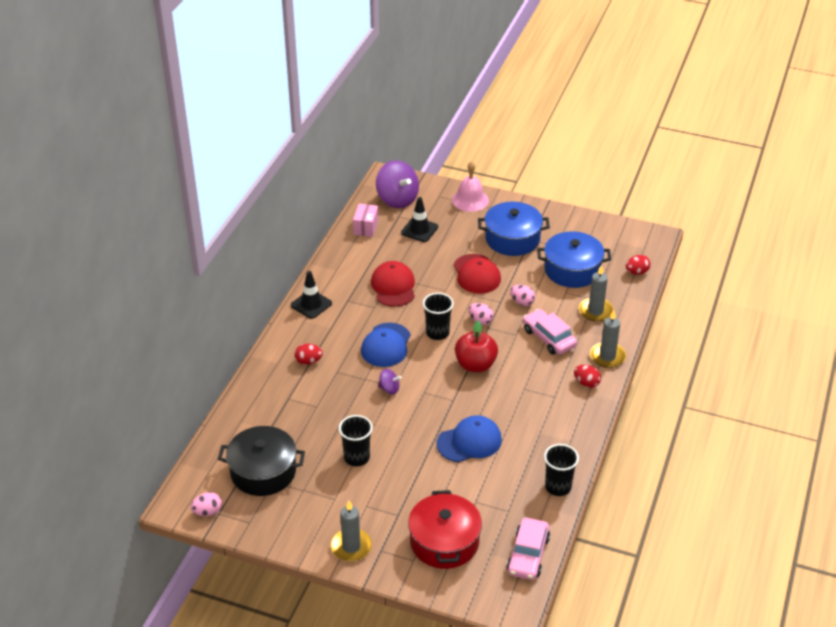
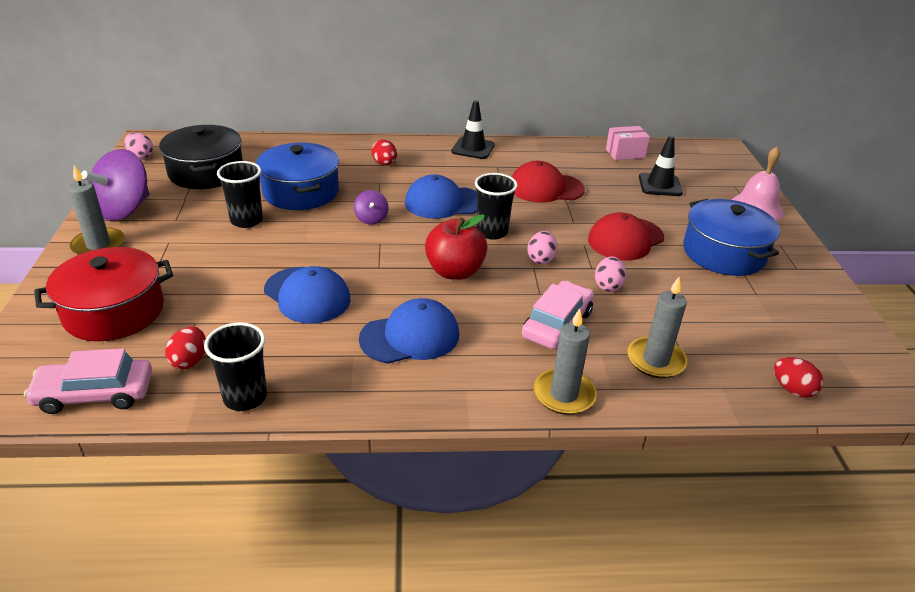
camera: 65 degrees right, 5 degrees down
red cap [371,261,415,307] -> red cap turned 150 degrees counterclockwise [512,161,585,203]
purple spinning top [376,161,419,208] -> purple spinning top moved to [81,149,149,221]
blue pot [537,231,611,288] -> blue pot moved to [256,143,339,210]
red egg [574,365,601,388] -> red egg moved to [165,326,206,369]
none -> blue cap [359,298,459,364]

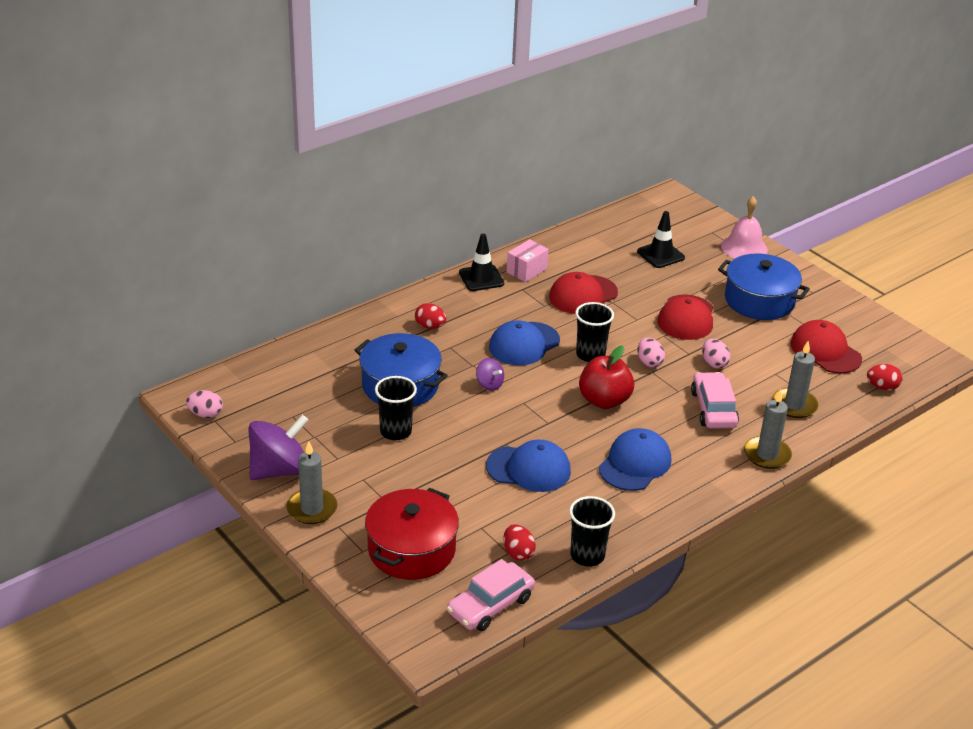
camera: 35 degrees left, 0 degrees up
purple spinning top [81,149,149,221] -> purple spinning top turned 120 degrees counterclockwise [248,415,308,480]
black pot [159,125,243,189] -> none
pink box [606,126,650,160] -> pink box moved to [507,239,549,282]
none -> red cap [790,320,862,374]

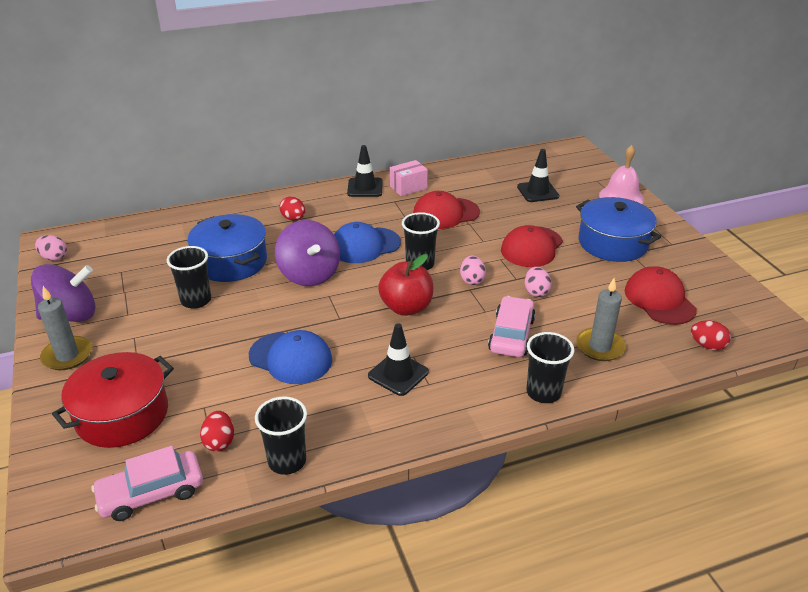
camera: 20 degrees right, 0 degrees up
purple spinning top [476,358,504,391] -> purple spinning top [275,220,340,286], size x2.06
blue cap [599,428,671,491] -> black traffic cone [368,323,429,396]
grey candle [744,389,792,469] -> black cup [526,332,575,403]

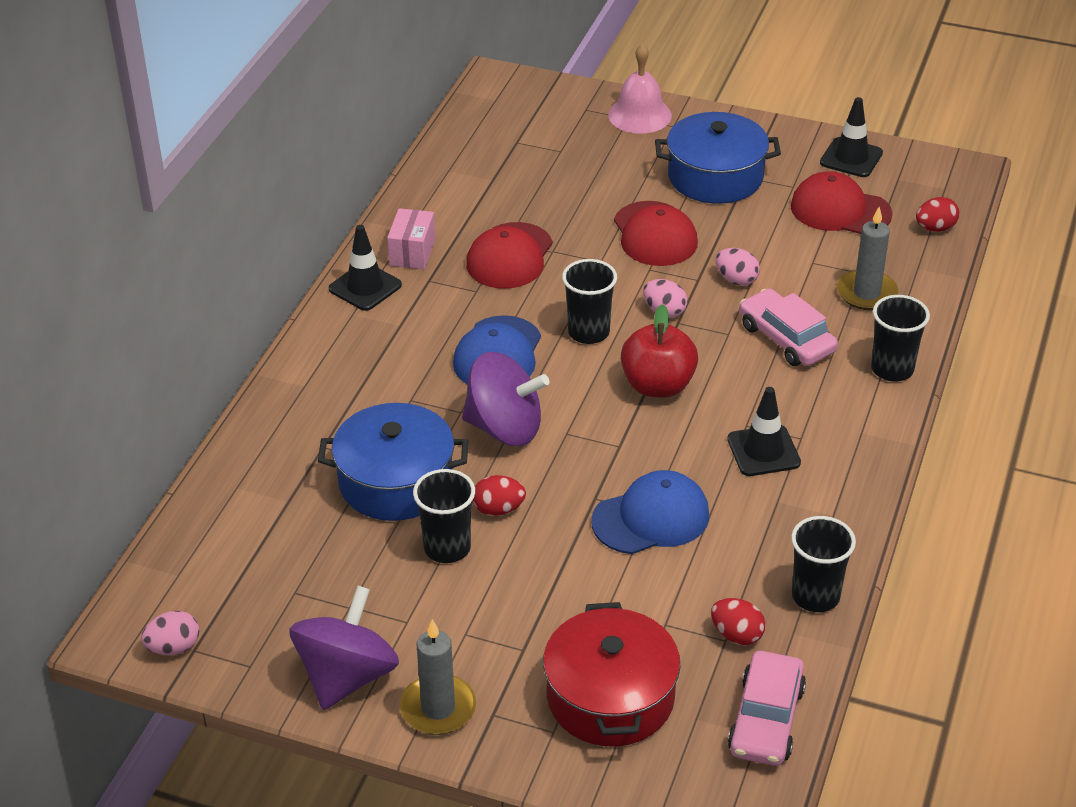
camera: 50 degrees left, 5 degrees up
red egg [279,197,305,220] -> red egg moved to [473,475,526,516]
black traffic cone [517,149,559,202] -> black traffic cone moved to [820,97,883,177]

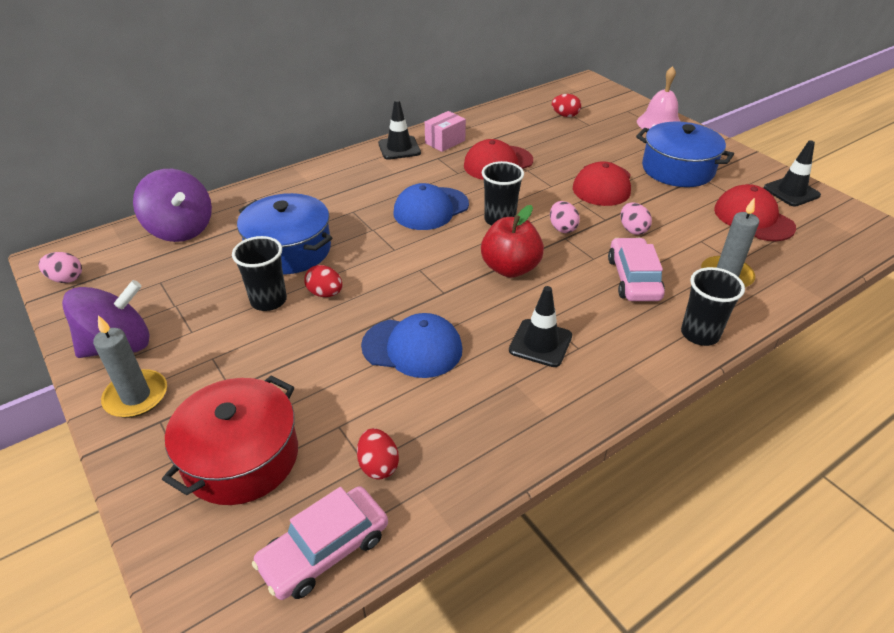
camera: 35 degrees right, 0 degrees up
purple spinning top [462,352,549,446] -> purple spinning top moved to [133,169,212,242]
black cup [791,516,856,612] -> none
red egg [916,197,959,232] -> red egg moved to [552,94,581,117]

